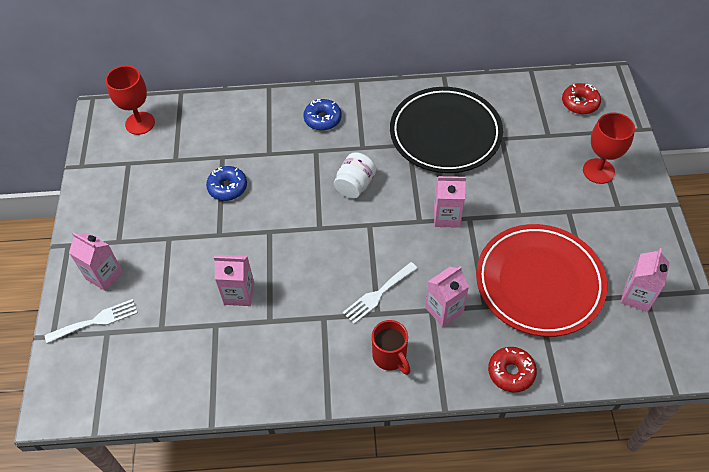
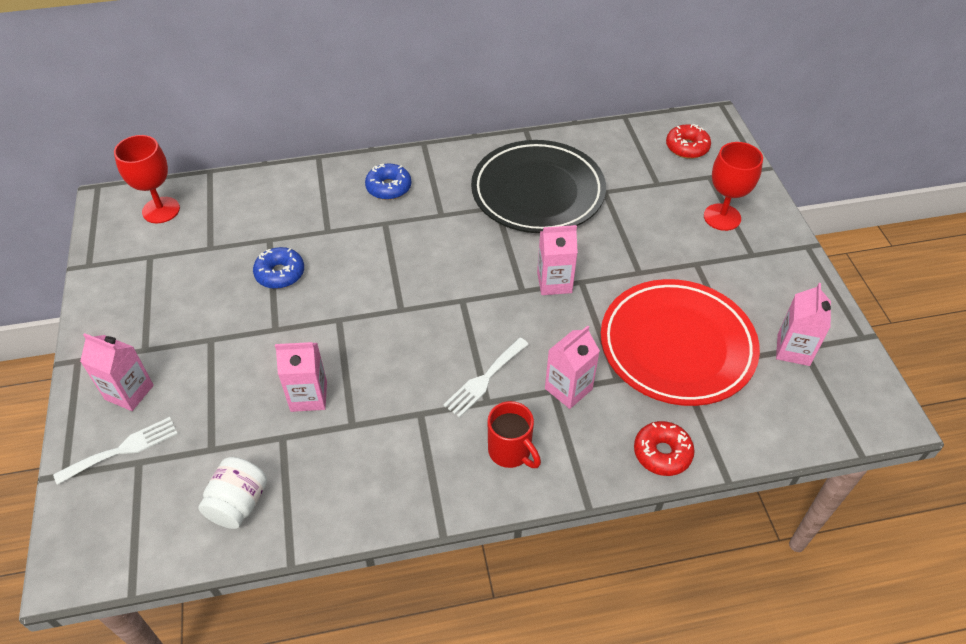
camera: 10 degrees left, 5 degrees down
white jar [334,152,376,199] -> white jar moved to [198,457,267,529]

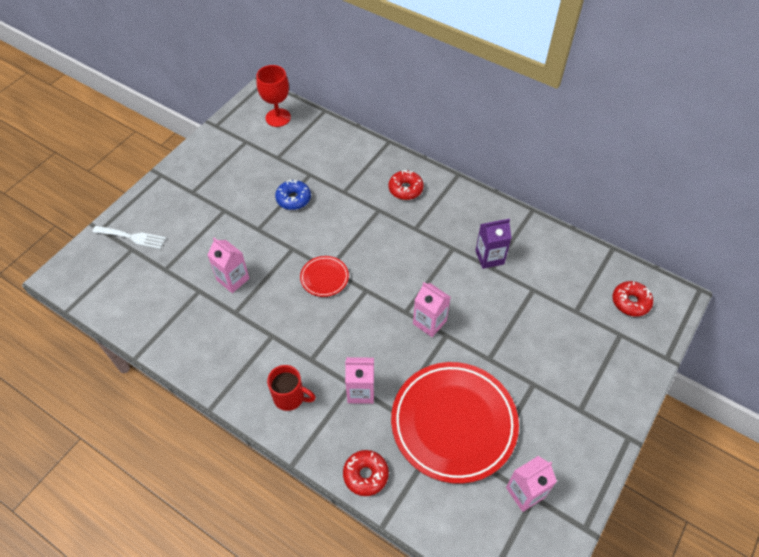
camera: 45 degrees right, 5 degrees up
pink carton [80,333,154,411] -> none
white jar [198,457,267,529] -> none
blue donut [365,164,412,200] -> red donut [388,170,424,200]
white fork [443,338,529,418] -> none
black plate [471,140,606,233] -> purple carton [475,219,511,269]
red mug [488,401,541,468] -> red mug turned 75 degrees counterclockwise [267,365,316,411]
red goblet [704,142,763,231] -> none
none -> red plate [300,256,349,297]

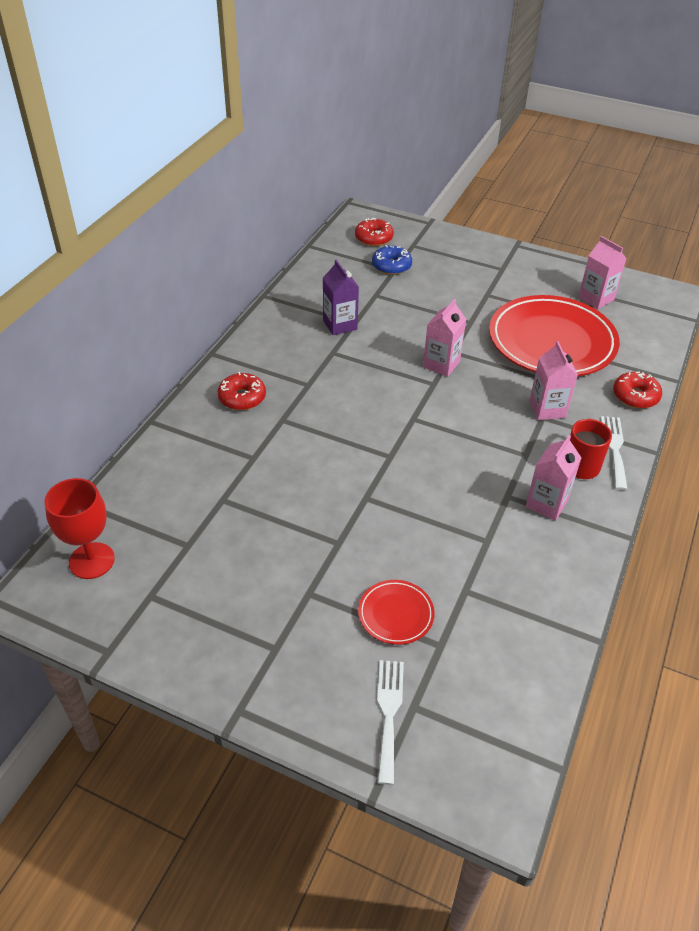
camera: 100 degrees left, 10 degrees down
pink carton [207,238,250,293] -> pink carton moved to [526,435,582,521]
blue donut [275,180,311,210] -> blue donut moved to [372,245,412,275]
red plate [300,256,349,297] -> red plate moved to [358,580,435,645]
none -> white fork [601,416,628,490]

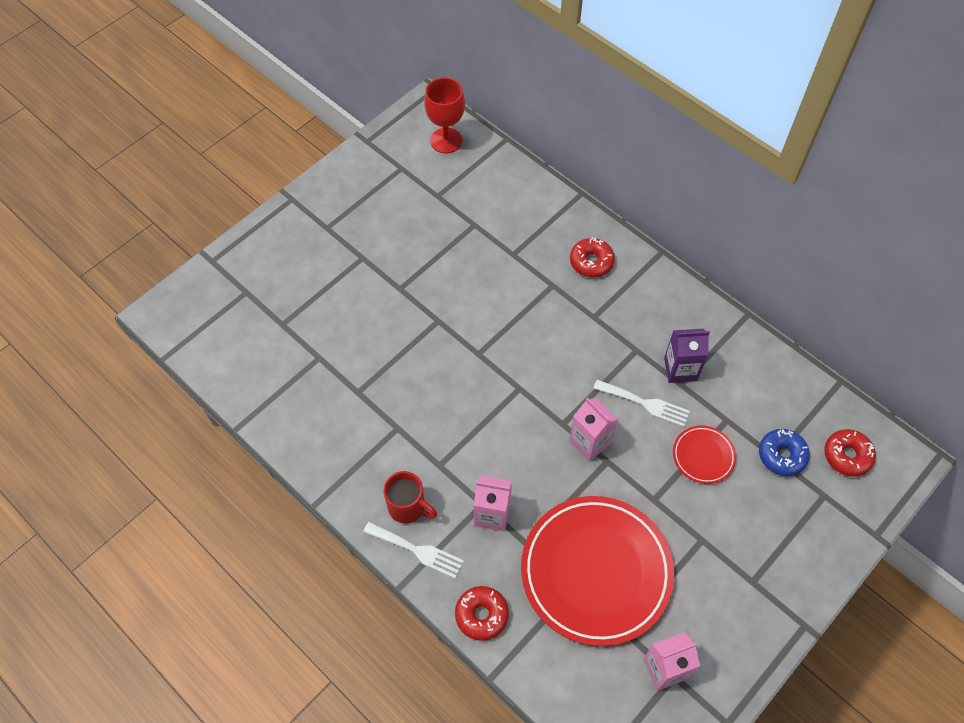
camera: 110 degrees right, 15 degrees up
red plate [358,580,435,645] -> red plate moved to [673,425,736,484]
white fork [377,660,404,785] -> white fork moved to [593,380,690,427]
pink carton [526,435,582,521] -> none

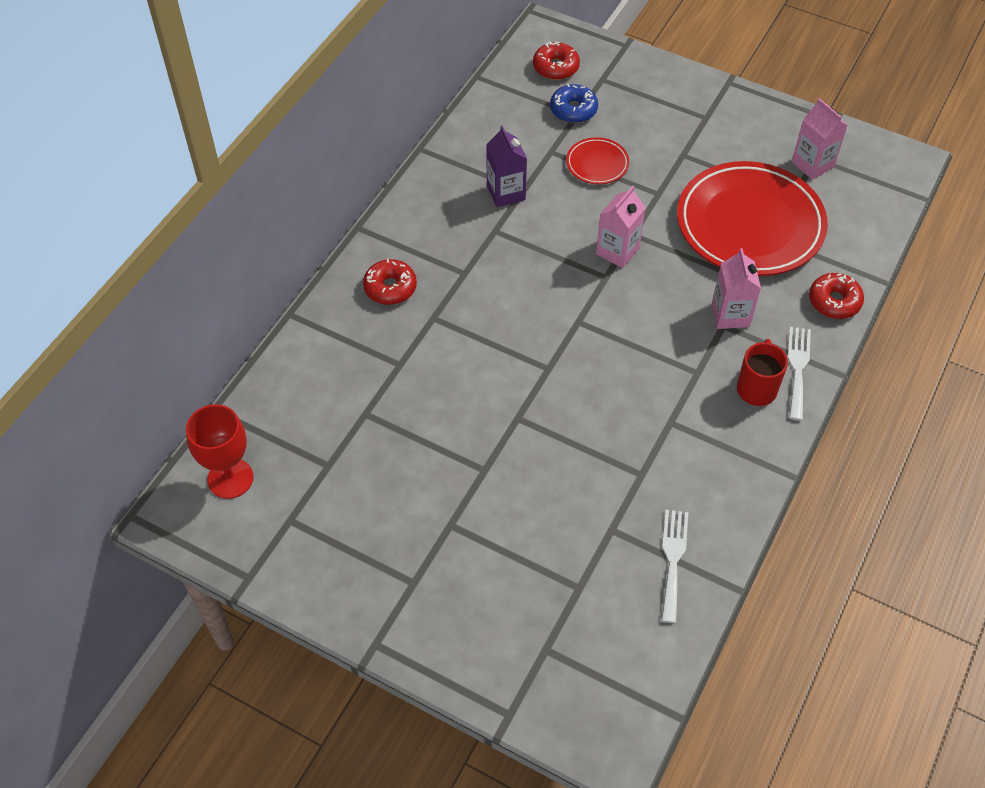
camera: 105 degrees left, 5 degrees down
white fork [593,380,690,427] -> white fork moved to [661,510,688,623]

